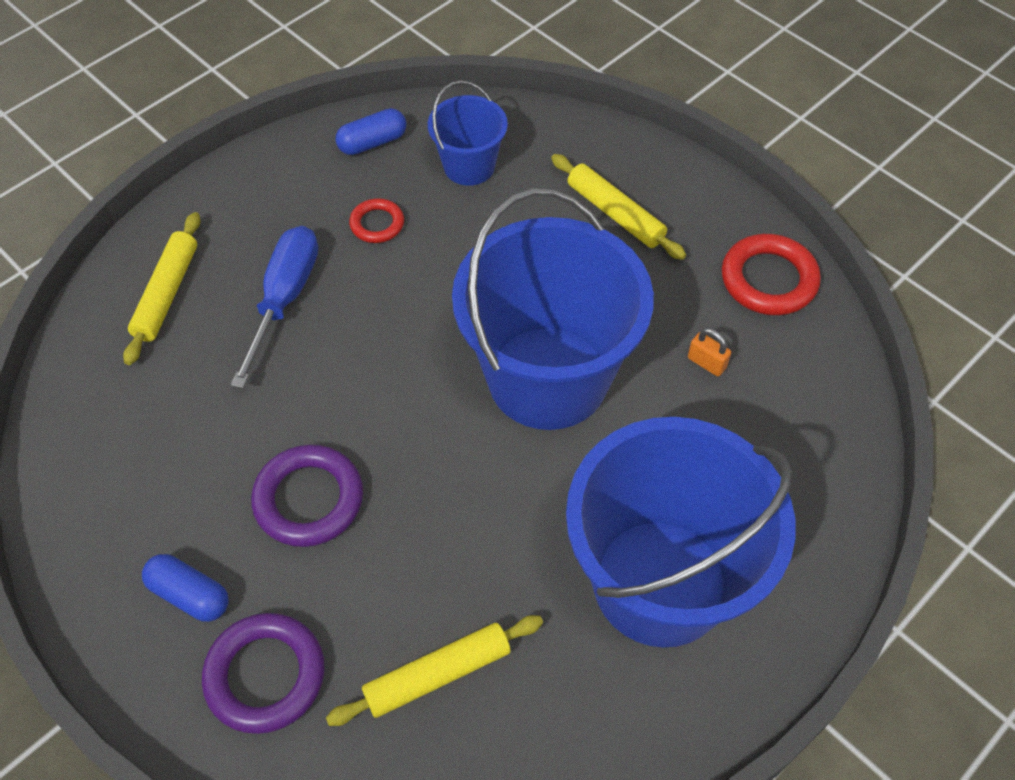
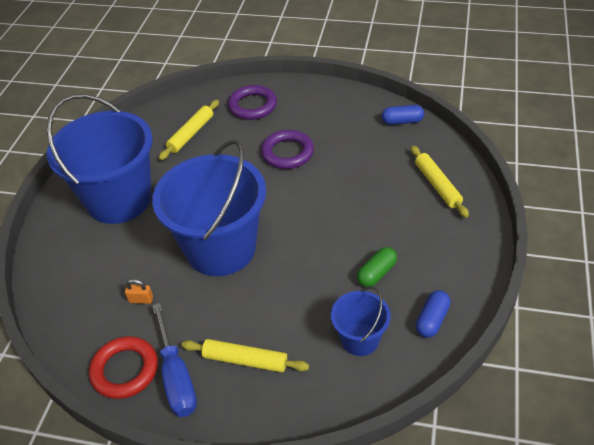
camera: 150 degrees right, 10 degrees down
blue capsule [142,554,229,622] -> blue capsule moved to [382,105,424,125]
blue screwdriver [231,226,318,388] -> blue screwdriver moved to [152,303,197,417]
red ring [349,198,404,243] -> green capsule [357,247,397,287]

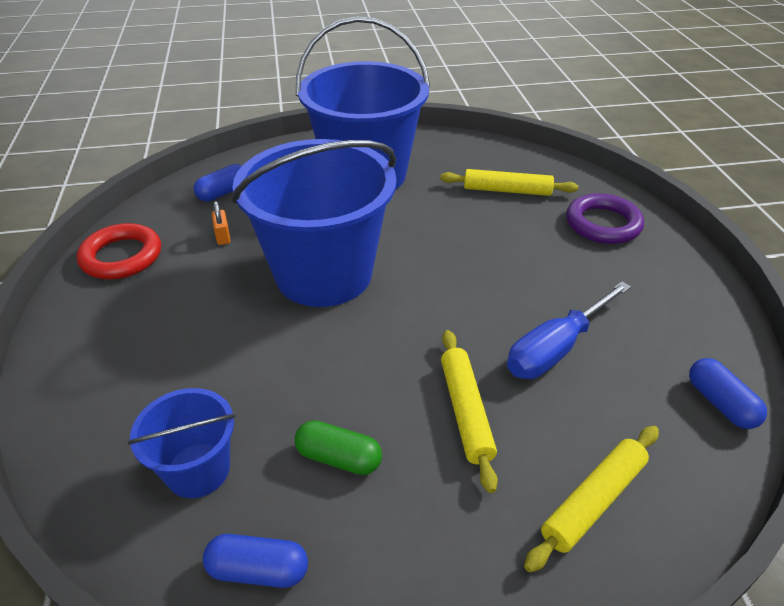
camera: 65 degrees right, 5 degrees down
blue screwdriver [152,303,197,417] -> blue screwdriver moved to [507,281,631,379]
yellow rolling pin [181,339,309,373] -> yellow rolling pin moved to [441,330,498,493]
purple ring [261,130,314,169] -> none
none -> blue capsule [194,164,242,202]

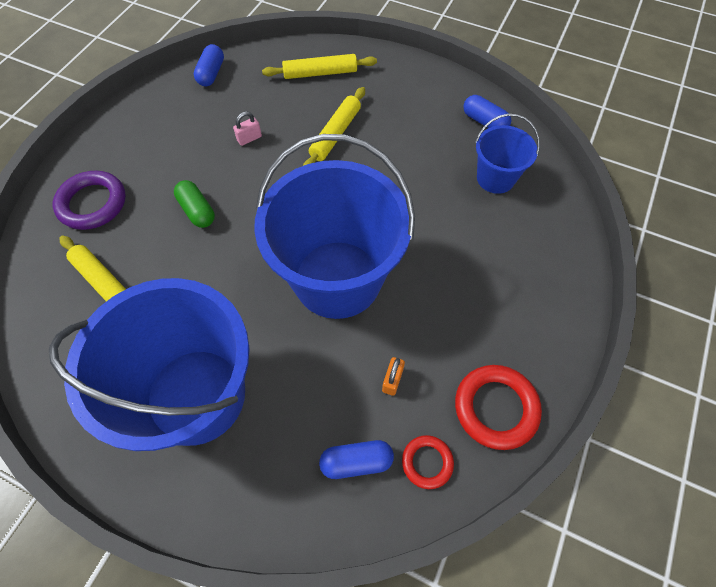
camera: 145 degrees left, 20 degrees up
green capsule [295,420,382,475] -> green capsule moved to [174,180,215,228]
blue screwdriver [507,281,631,379] -> pink padlock [233,112,262,146]
none -> red ring [402,435,454,489]

